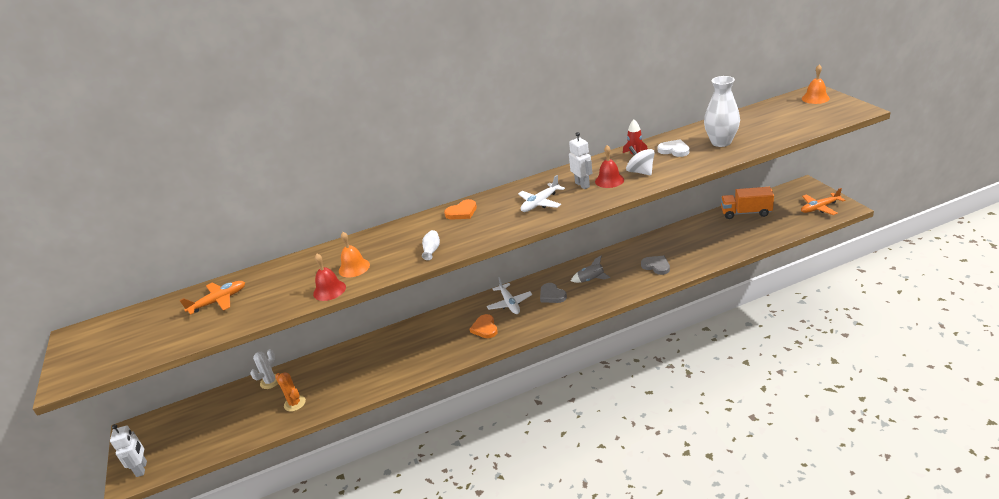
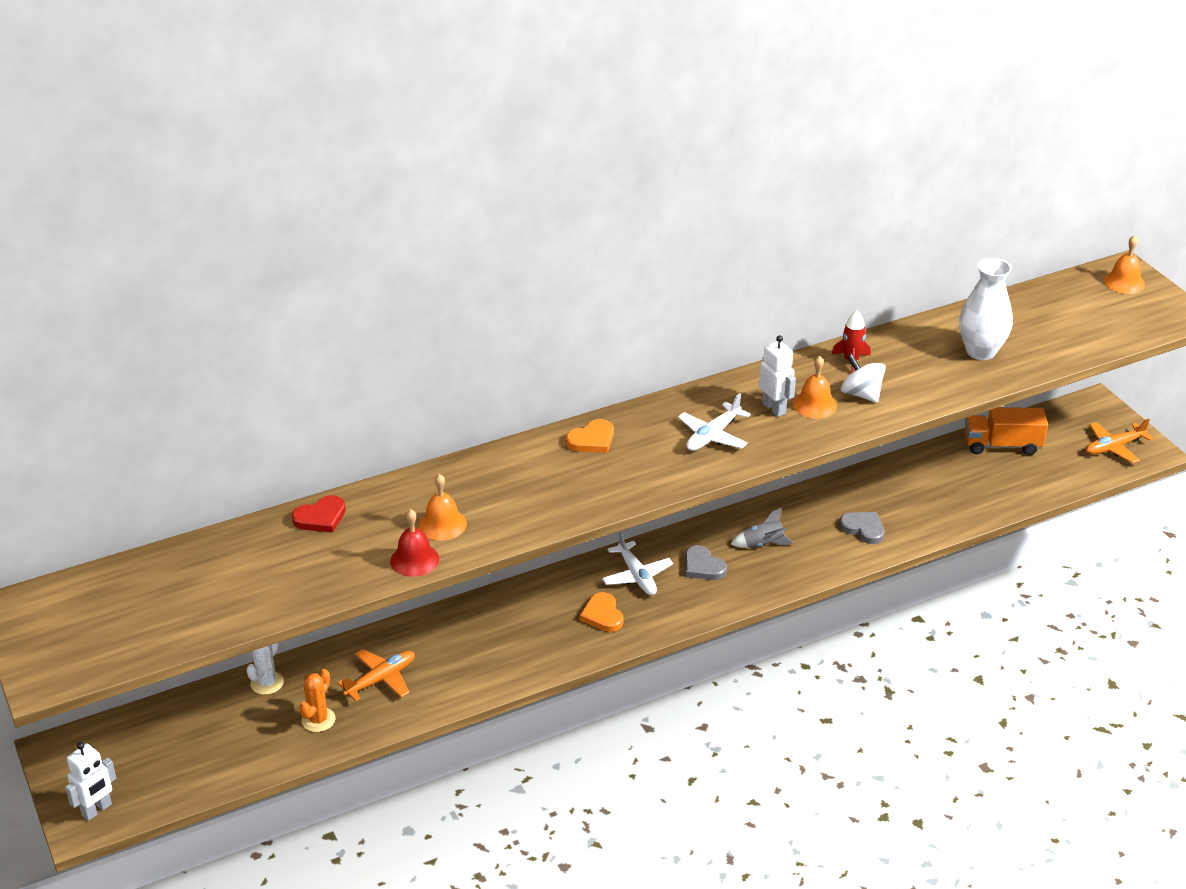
camera: 10 degrees left, 5 degrees up
white robot [110,424,147,477] -> white robot turned 60 degrees clockwise [65,742,116,821]
orange plane [180,281,245,315] -> orange plane moved to [337,649,415,701]
orange cactus [275,372,306,412] -> orange cactus turned 75 degrees clockwise [299,669,336,732]
white vase [422,230,440,260] -> none
red bell [595,145,624,188] -> orange bell [793,356,837,418]
white heart [658,139,689,157] -> none
none -> red heart [292,495,346,533]

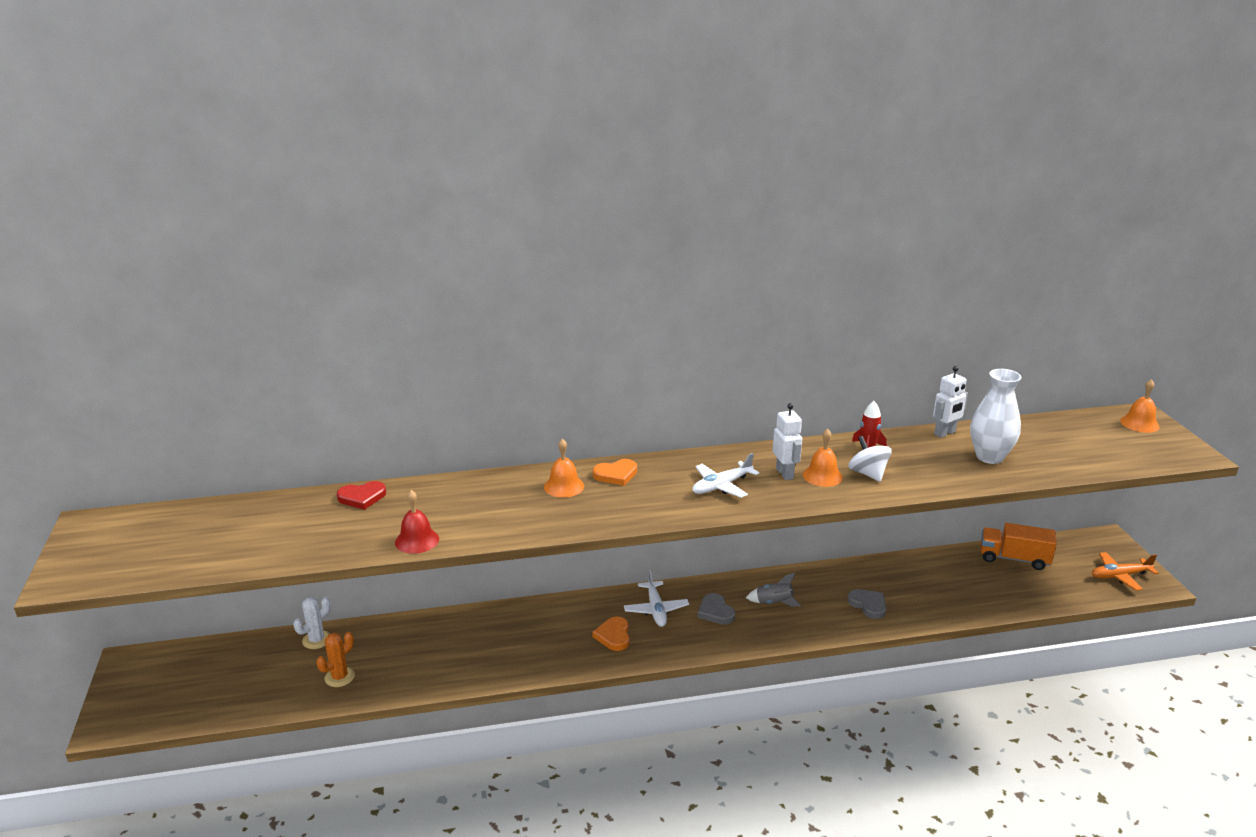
camera: 15 degrees right, 10 degrees down
white robot [65,742,116,821] -> white robot moved to [933,366,968,438]
orange plane [337,649,415,701] -> none
orange bell [419,474,467,540] -> orange bell moved to [544,438,584,498]

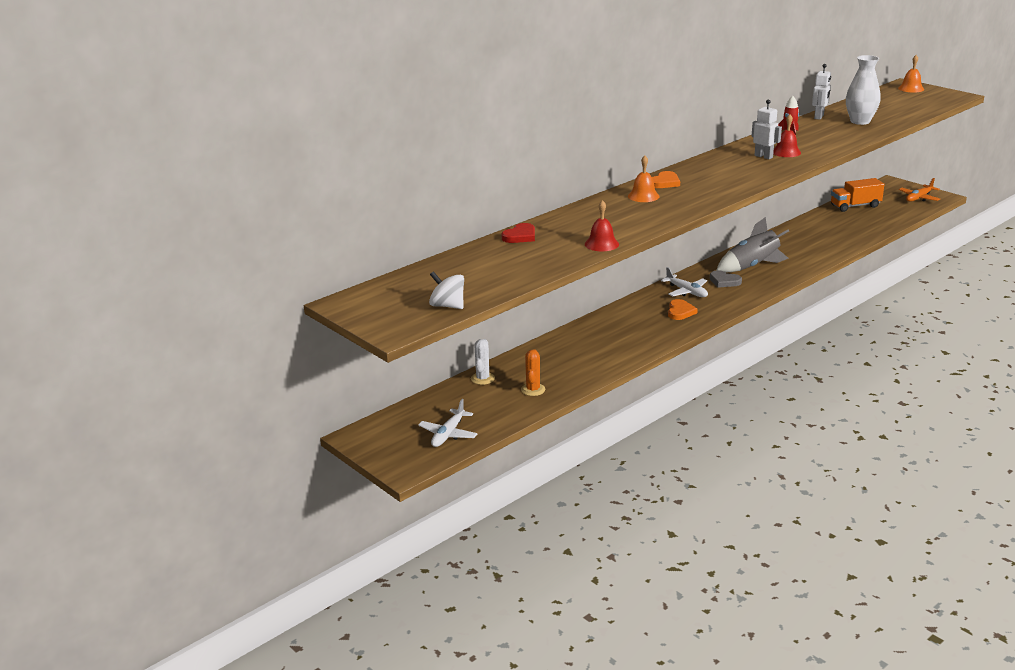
camera: 30 degrees left, 0 degrees up
orange heart [592,616,629,651] -> orange heart turned 135 degrees counterclockwise [668,299,698,320]
white plane [692,453,759,498] -> white plane moved to [418,399,478,447]
grey rocket [746,573,801,607] -> grey rocket [716,217,789,272], size x1.89
orange bell [803,429,843,487] -> red bell [773,114,801,157]
grey heart [847,589,886,619] -> none
white spinning top [848,436,892,482] -> white spinning top moved to [429,271,464,309]

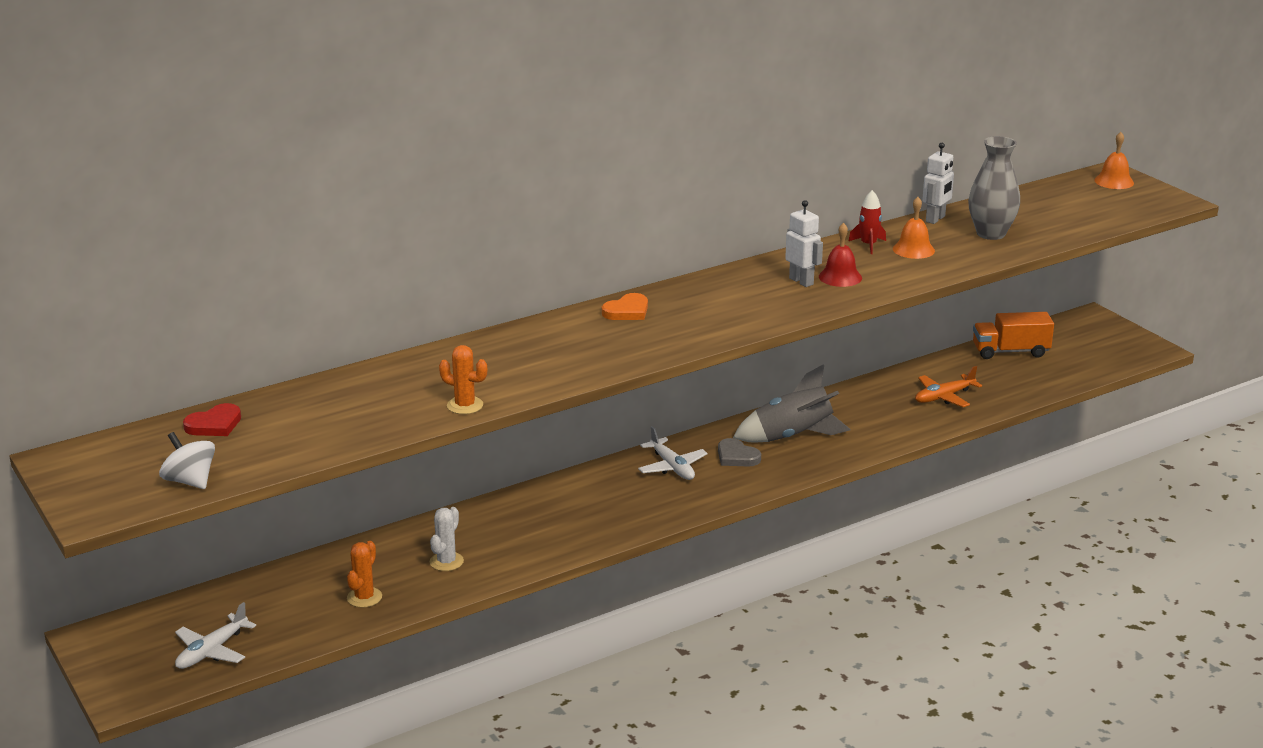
camera: 10 degrees right, 0 degrees up
white cactus [471,339,495,385] -> white cactus moved to [430,507,464,571]
red heart [502,223,535,243] -> red heart moved to [183,403,241,436]
red bell [585,200,619,251] -> orange cactus [439,345,487,414]
orange bell [628,156,659,202] -> orange bell moved to [893,197,935,259]
orange heart [668,299,698,320] -> none
white vase [846,55,881,125] -> grey vase [968,136,1020,240]
orange plane [899,178,940,202] -> orange plane moved to [915,366,982,407]

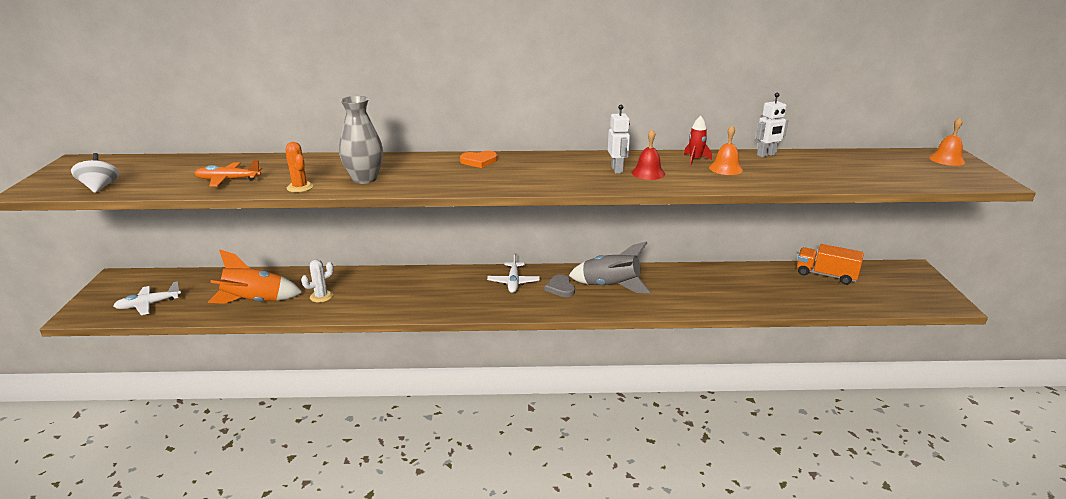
camera: 30 degrees right, 0 degrees up
red heart [183,403,241,436] -> none
orange cactus [347,541,382,608] -> orange rocket [208,249,303,304]
orange plane [915,366,982,407] -> orange plane moved to [194,160,262,187]
grey vase [968,136,1020,240] -> grey vase moved to [339,96,383,184]

